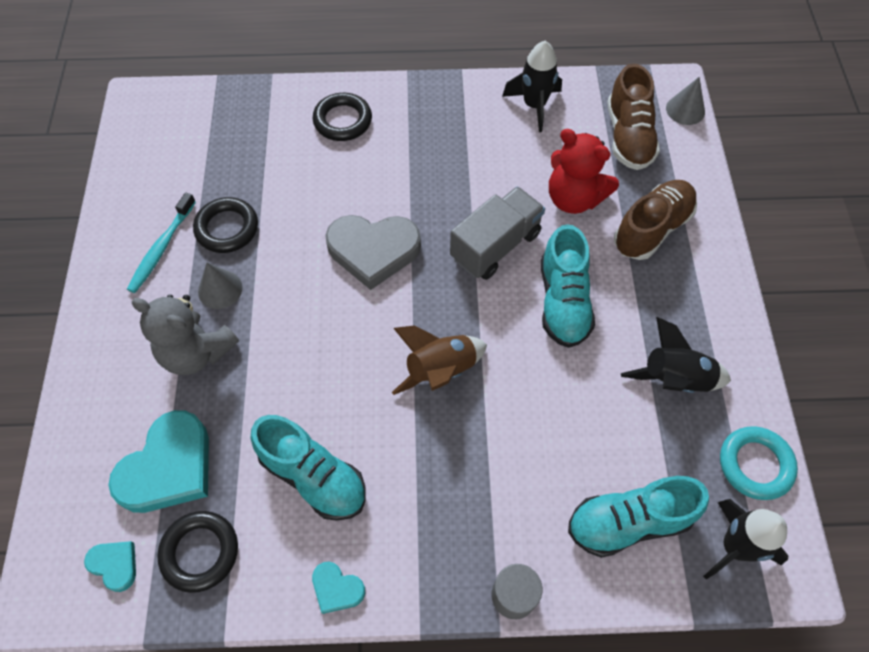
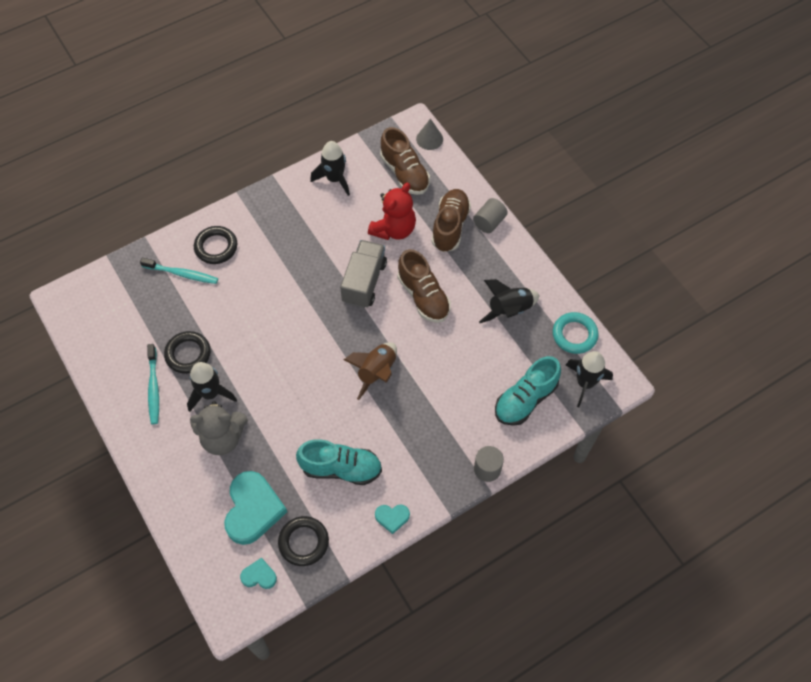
camera: 30 degrees left, 0 degrees up
grey cone [198,263,242,309] -> black rocket [187,362,237,412]
grey heart [325,215,421,290] -> none
turquoise shoe [541,224,595,348] -> brown shoe [398,249,451,323]
red teddy bear [549,129,619,214] -> red teddy bear turned 60 degrees counterclockwise [368,182,416,240]
none -> turquoise toothbrush [140,258,218,284]
none -> grey cylinder [473,198,508,233]

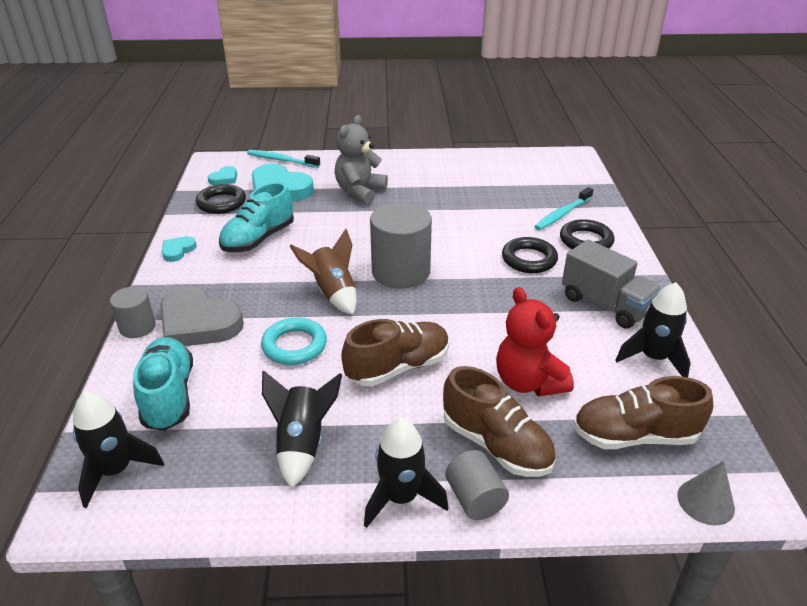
camera: 120 degrees right, 25 degrees down
turquoise toothbrush [147,344,159,424] -> turquoise toothbrush moved to [247,150,320,168]
black ring [164,331,211,374] -> black ring moved to [502,237,558,273]
black rocket [187,362,237,412] -> black rocket moved to [364,418,449,528]
grey truck [340,240,387,308] -> grey truck moved to [562,240,662,329]
brown shoe [398,249,451,323] -> brown shoe turned 150 degrees clockwise [341,319,449,386]
turquoise ring [553,312,599,354] -> turquoise ring moved to [261,317,327,365]
none -> grey heart [160,287,244,346]
none -> grey cylinder [370,202,432,289]

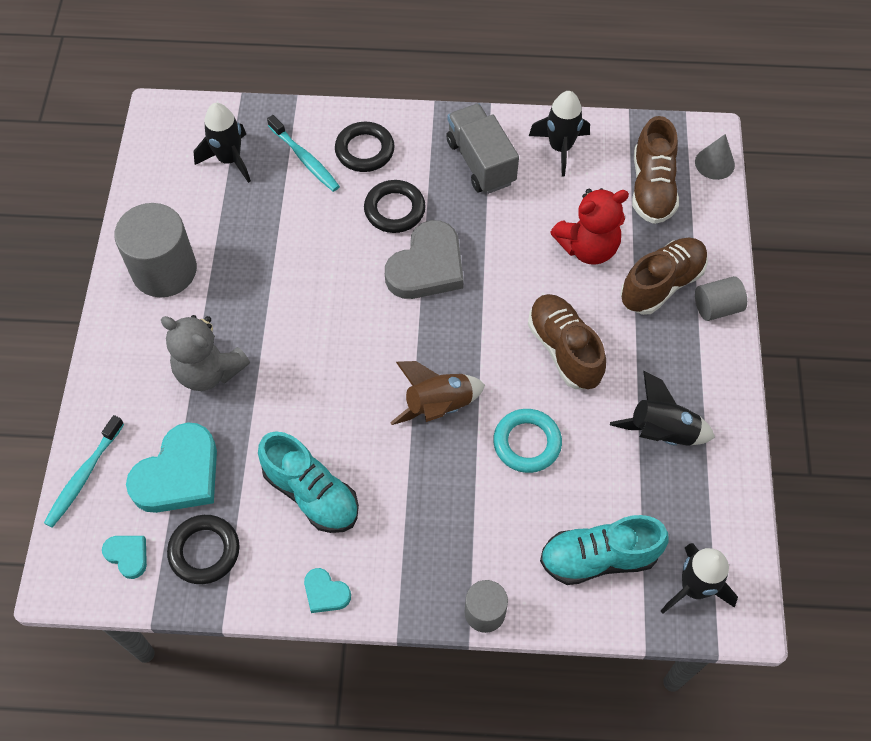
camera: 85 degrees left, 25 degrees up
grey heart [160,287,244,346] -> grey heart moved to [385,220,464,299]
black rocket [364,418,449,528] -> black rocket moved to [194,103,251,183]
grey cylinder [370,202,432,289] -> grey cylinder moved to [114,203,197,297]
grey truck [562,240,662,329] -> grey truck turned 75 degrees counterclockwise [446,103,519,194]

